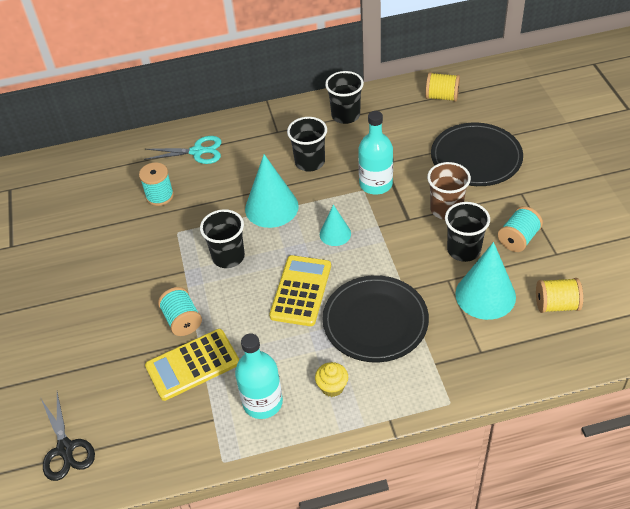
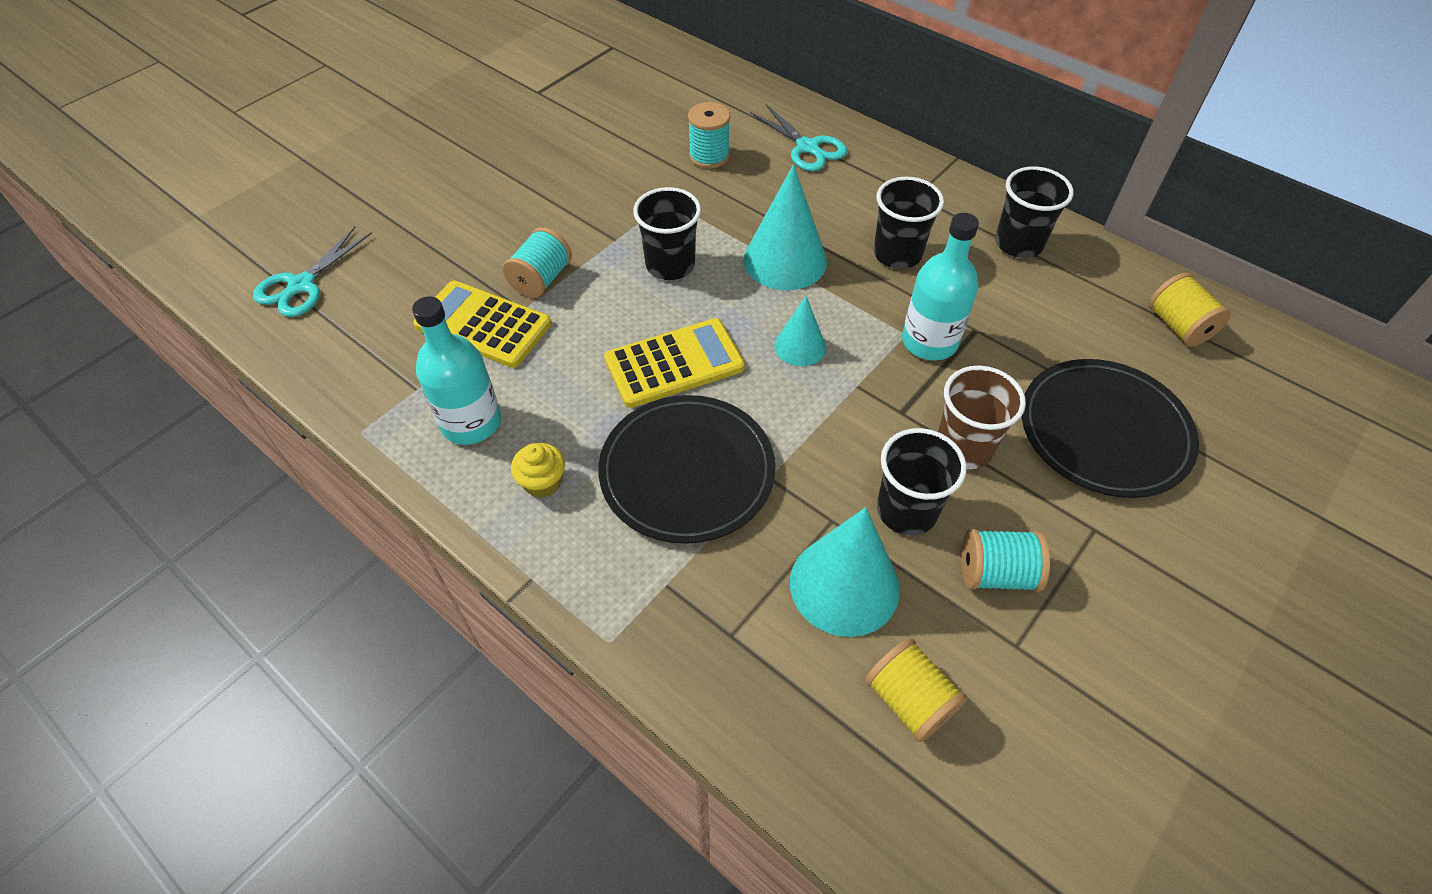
camera: 50 degrees right, 5 degrees up
black scissors [41,392,95,481] -> turquoise scissors [253,227,372,317]

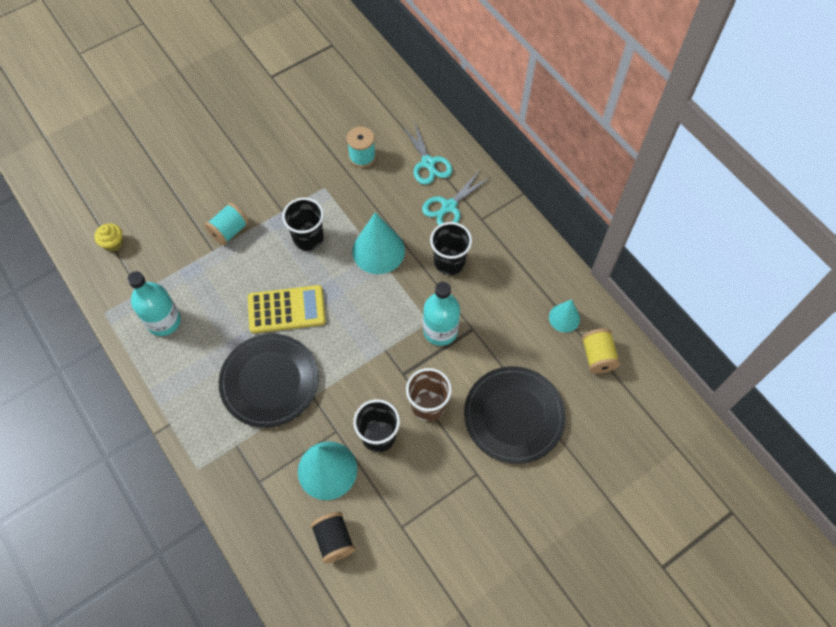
camera: 15 degrees right, 10 degrees up
turquoise scissors [253,227,372,317] -> turquoise scissors moved to [422,169,491,225]
yellow calculator [413,281,551,368] -> none
yellow cupcake [511,443,565,498] -> yellow cupcake moved to [94,223,123,252]
turquoise cone [774,296,826,366] -> turquoise cone moved to [549,299,580,332]
yellow spool [865,638,967,742] -> black spool [310,512,355,563]
turquoise spool [961,529,1050,592] -> none
black cup [995,166,1074,258] -> none

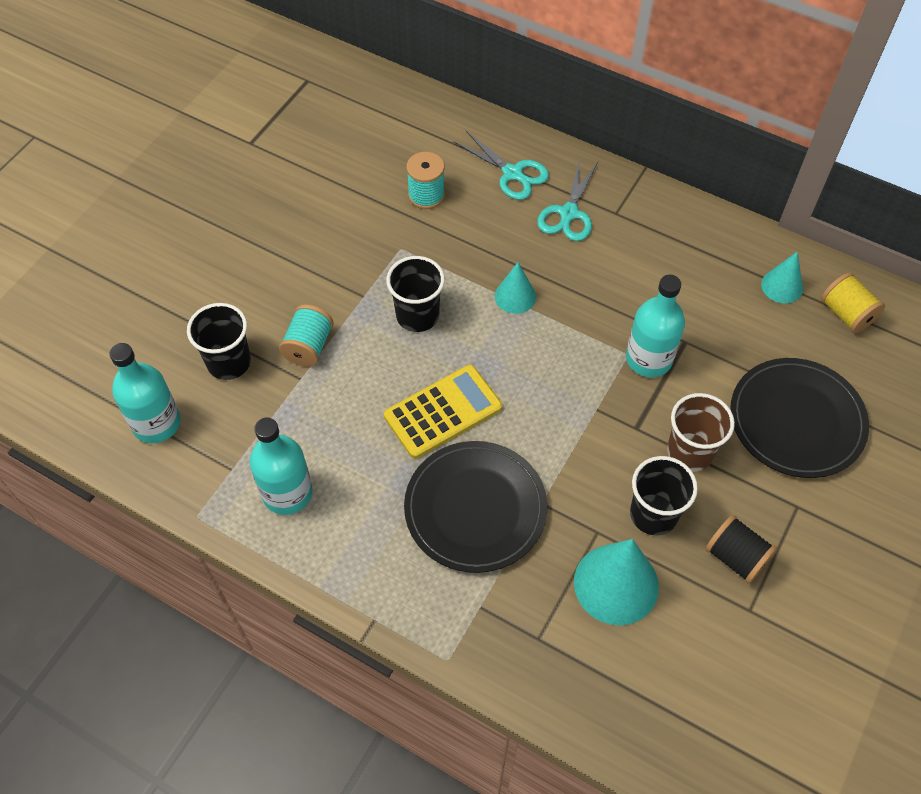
camera: 25 degrees left, 5 degrees down
yellow cupcake [94,223,123,252] -> turquoise bottle [109,343,181,443]
black spool [310,512,355,563] -> black spool moved to [705,515,777,584]
turquoise cone [352,212,405,274] -> turquoise cone [495,262,536,314], size x0.57
black cup [430,222,472,275] -> black cup moved to [187,303,251,380]

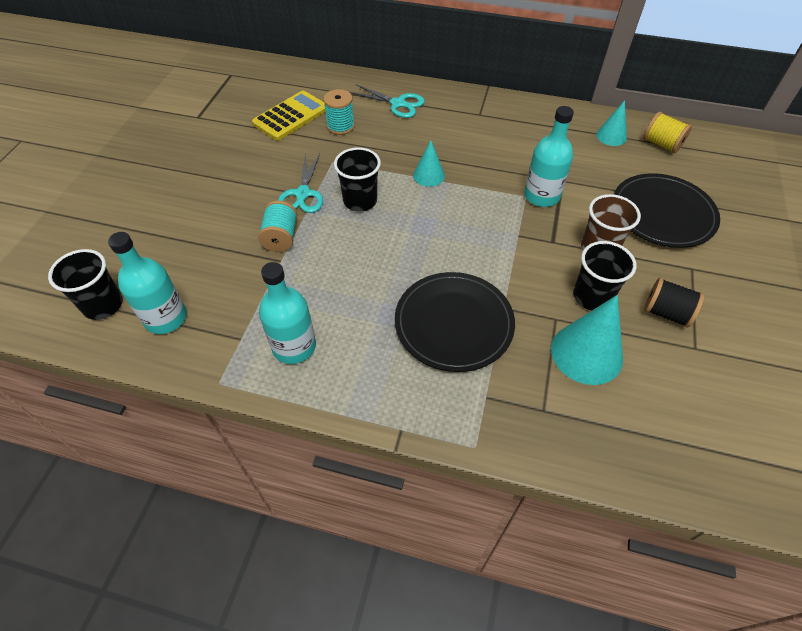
camera: 15 degrees left, 5 degrees down
black cup [187,303,251,380] -> black cup moved to [48,249,123,320]
yellow calculator [384,365,502,459] -> yellow calculator moved to [252,91,326,141]
turquoise scissors [537,160,598,241] -> turquoise scissors moved to [278,153,323,213]

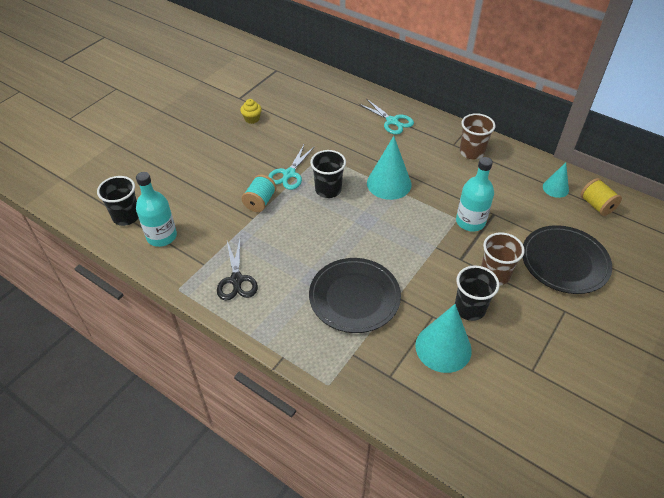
camera: 20 degrees right, 5 degrees down
yellow calculator [252,91,326,141] -> none
turquoise bottle [259,262,316,364] -> black scissors [217,239,258,300]
turquoise spool [323,89,355,135] -> none
turquoise cone [413,140,445,187] -> turquoise cone [367,136,412,200], size x1.75
black spool [644,278,705,328] -> none
none -> yellow cupcake [240,99,262,124]
none -> brown cup [460,113,495,159]

